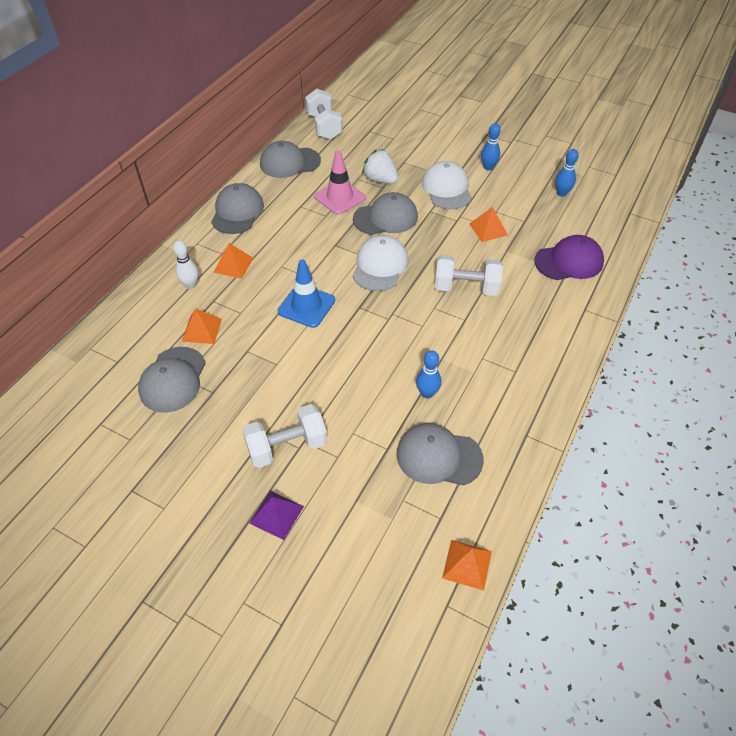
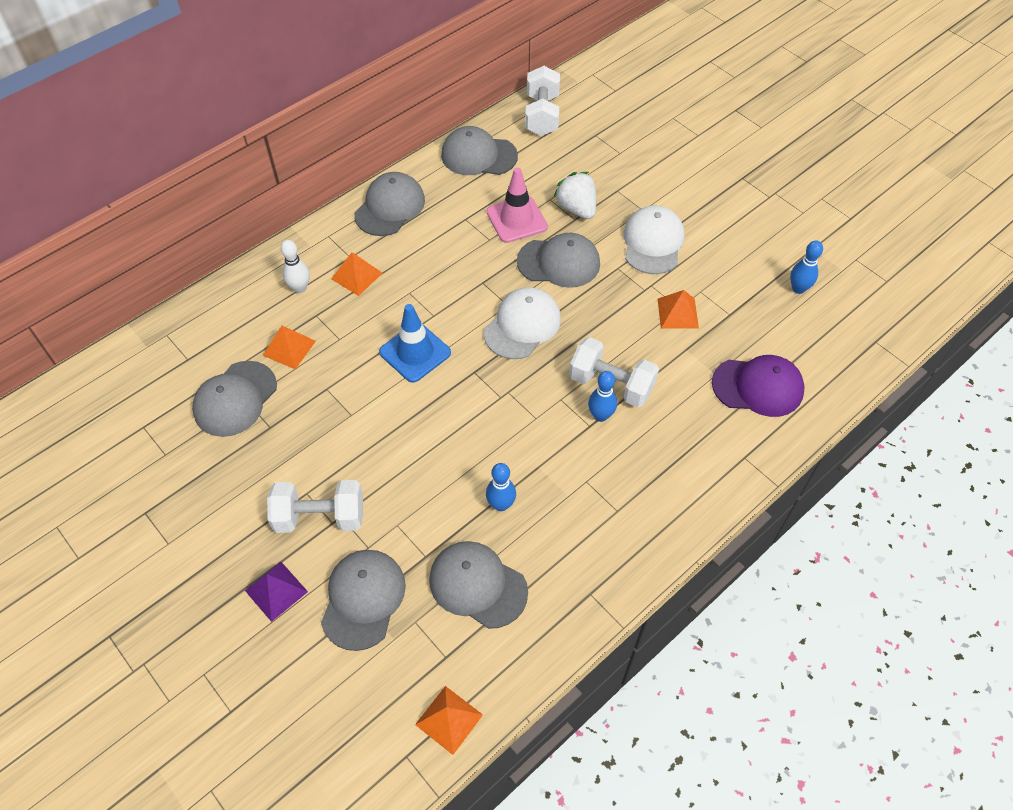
camera: 20 degrees right, 5 degrees up
blue bowling pin [481,123,501,171] -> blue bowling pin moved to [588,371,617,422]
none -> grey cap [321,550,406,651]

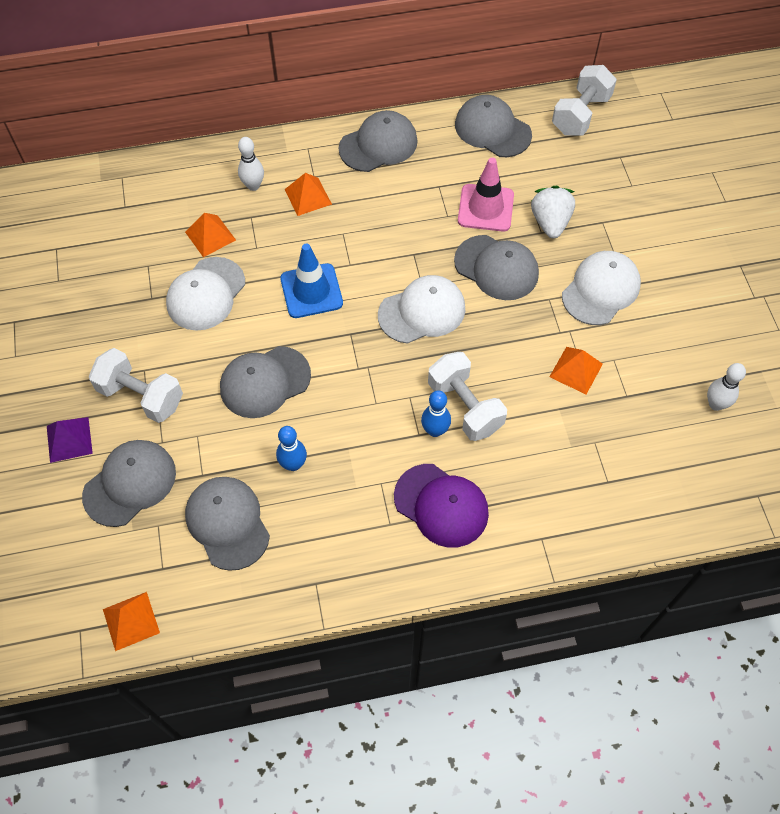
camera: 30 degrees right, 5 degrees up
grey cap [192,361,277,437] -> grey cap moved to [220,346,311,418]
purple cap [712,355,805,417] -> purple cap moved to [394,464,489,548]
blue bowling pin [790,240,823,294] -> white bowling pin [707,363,746,411]
none -> white cap [166,257,245,330]

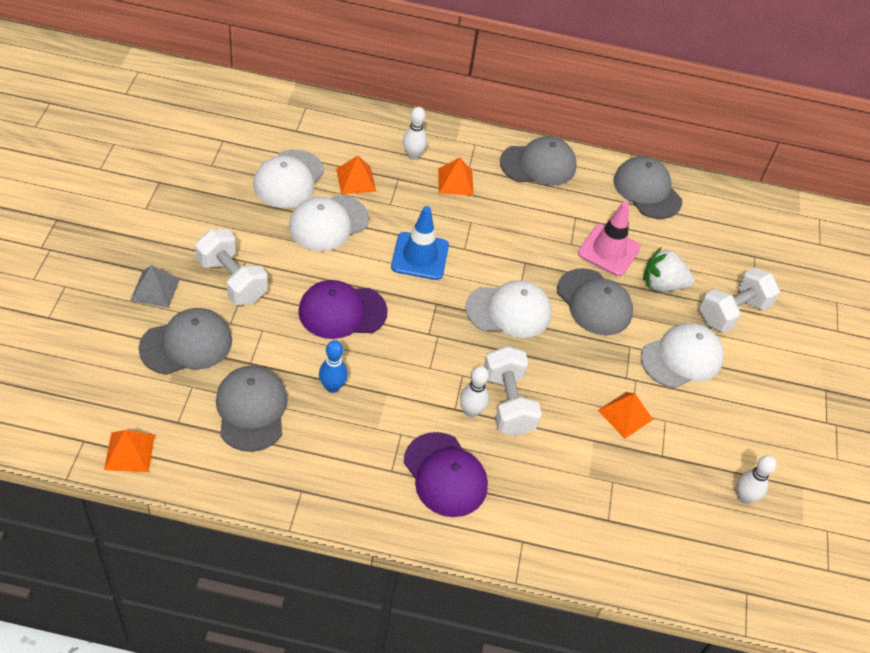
camera: 15 degrees right, 10 degrees down
purple pyramid [47,417,93,463] -> grey pyramid [130,265,180,308]
grey cap [220,346,311,418] -> purple cap [298,280,388,339]
blue bowling pin [421,390,451,437] -> white bowling pin [460,366,489,417]
white strawberry [531,186,575,238] -> white strawberry turned 105 degrees counterclockwise [643,247,694,292]
white dumbbell [552,65,617,135] -> white dumbbell moved to [699,268,780,333]
none -> white cap [253,150,324,208]

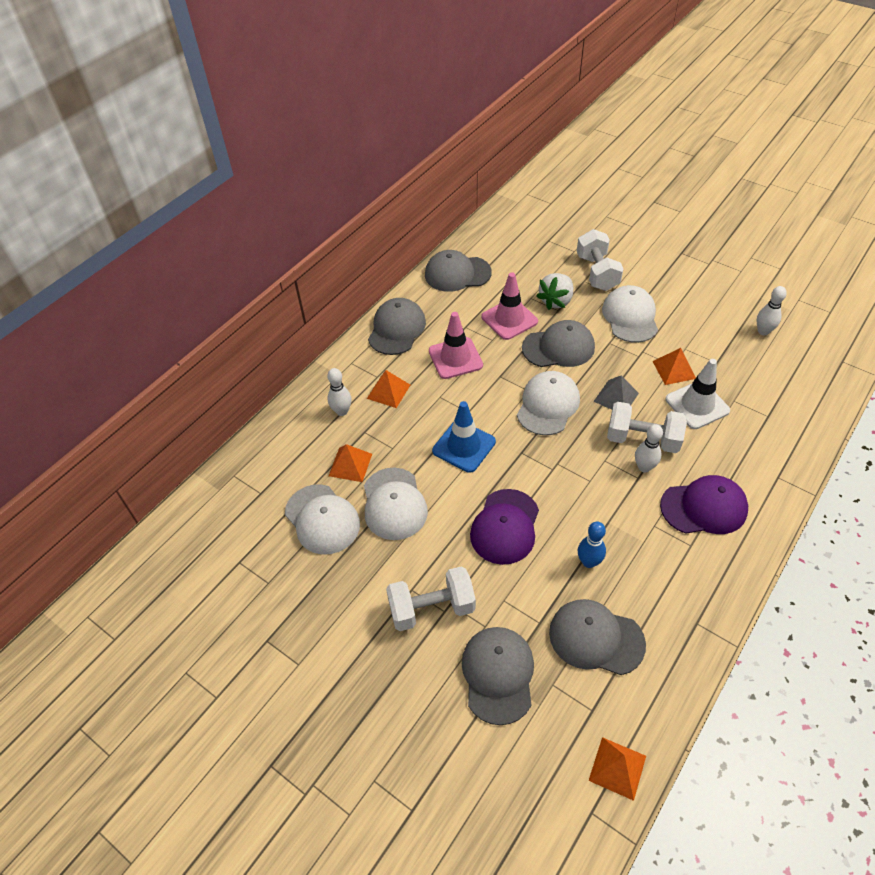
camera: 55 degrees left, 0 degrees up
grey pyramid [130,265,180,308] -> grey pyramid moved to [594,376,639,410]
none -> pink traffic cone [429,312,483,379]
none -> white traffic cone [666,359,730,429]

